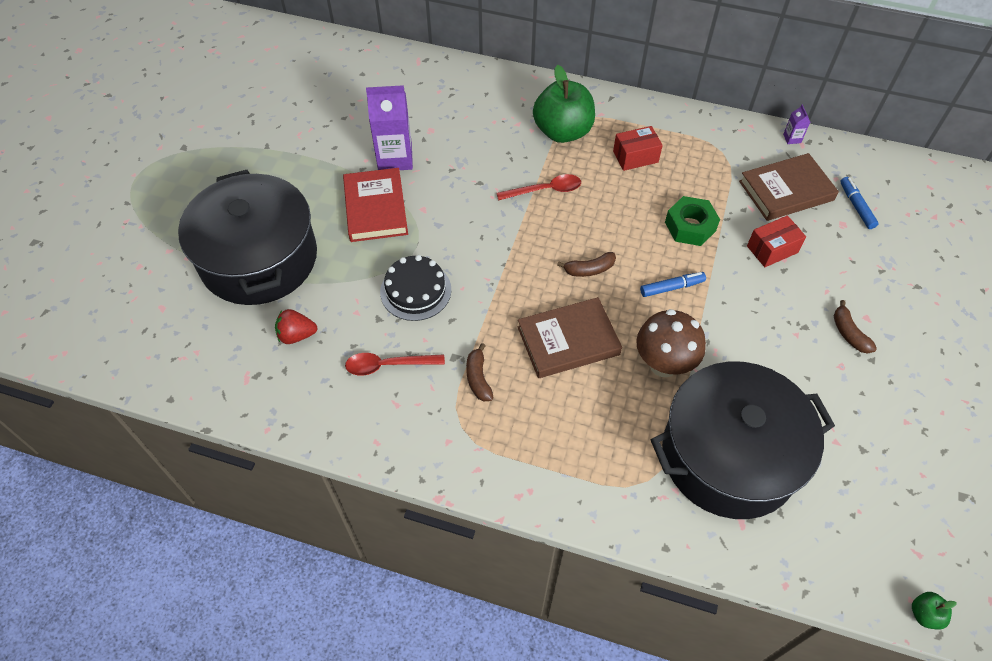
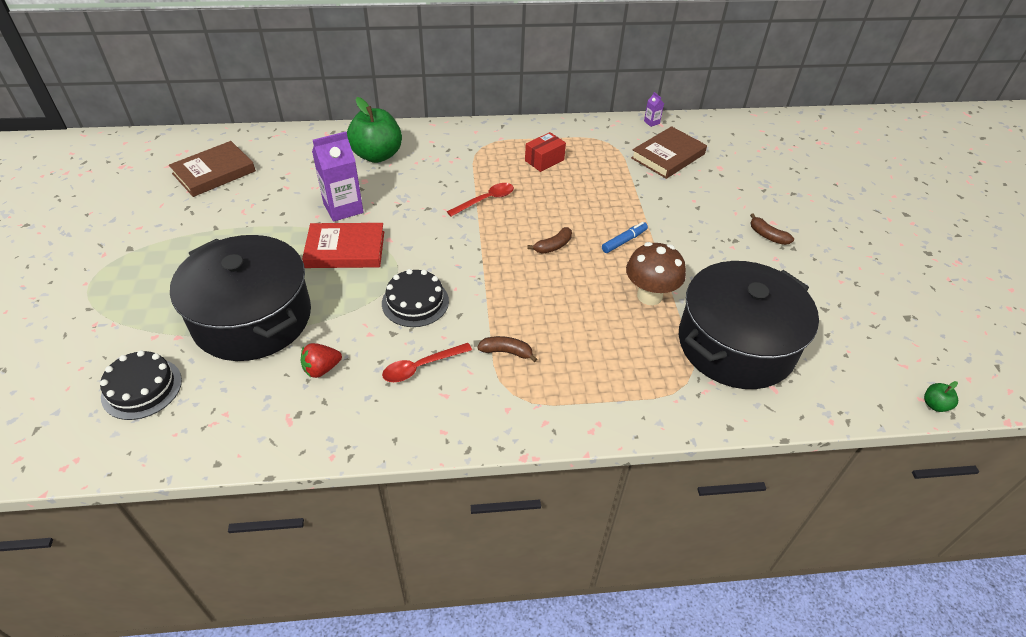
camera: 25 degrees left, 10 degrees down
red book [343,168,408,242] -> red book turned 60 degrees counterclockwise [302,223,384,268]
brown banana [466,343,494,401] -> brown banana turned 135 degrees clockwise [477,336,537,362]
brown book [518,297,622,378] -> brown book moved to [169,141,256,197]
green apple [533,65,595,143] -> green apple moved to [347,97,402,163]
green nut [665,196,720,246] -> none
red box [747,215,806,267] -> none
blue marker [840,177,879,229] -> none
none -> black cake [100,350,182,420]

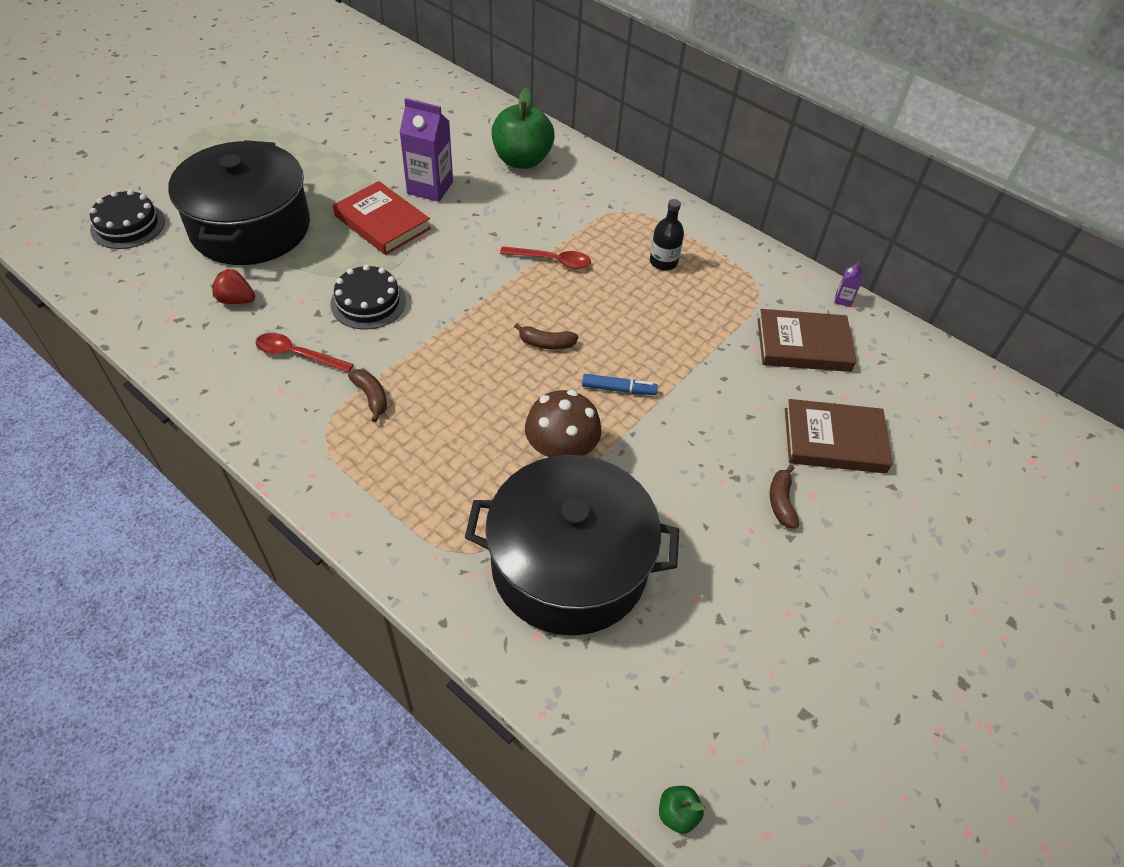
camera: 45 degrees right, 5 degrees up
brown book [169,141,256,197] -> brown book moved to [785,399,893,474]
red box [525,132,566,172] -> black bottle [650,199,684,271]

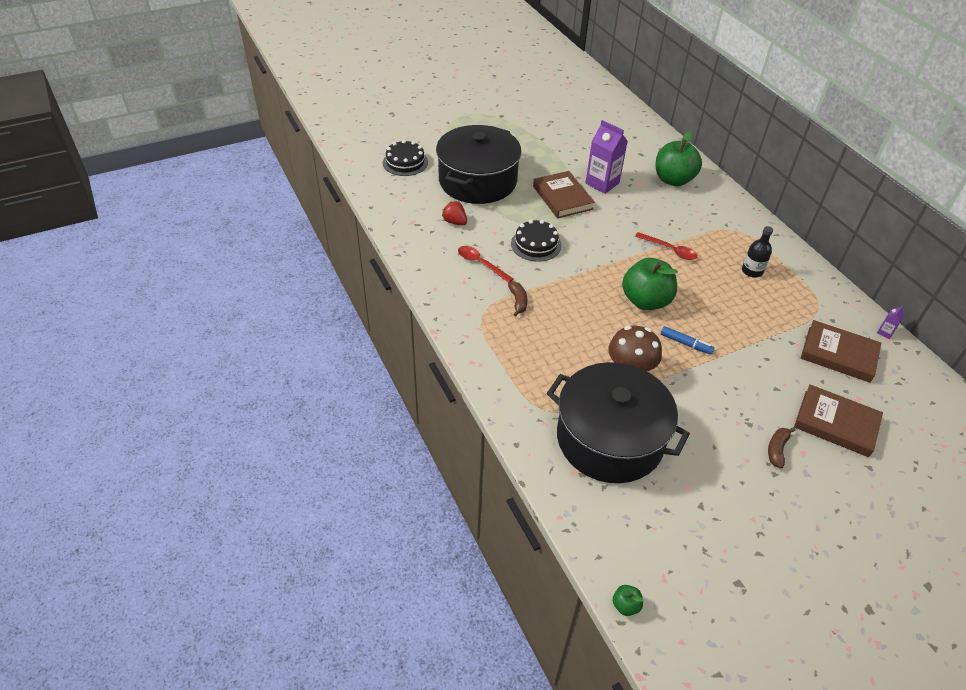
camera: 25 degrees right, 5 degrees down
red book [333,181,431,255] -> brown book [533,171,595,218]
brown banana [514,323,578,350] -> green apple [622,258,678,310]

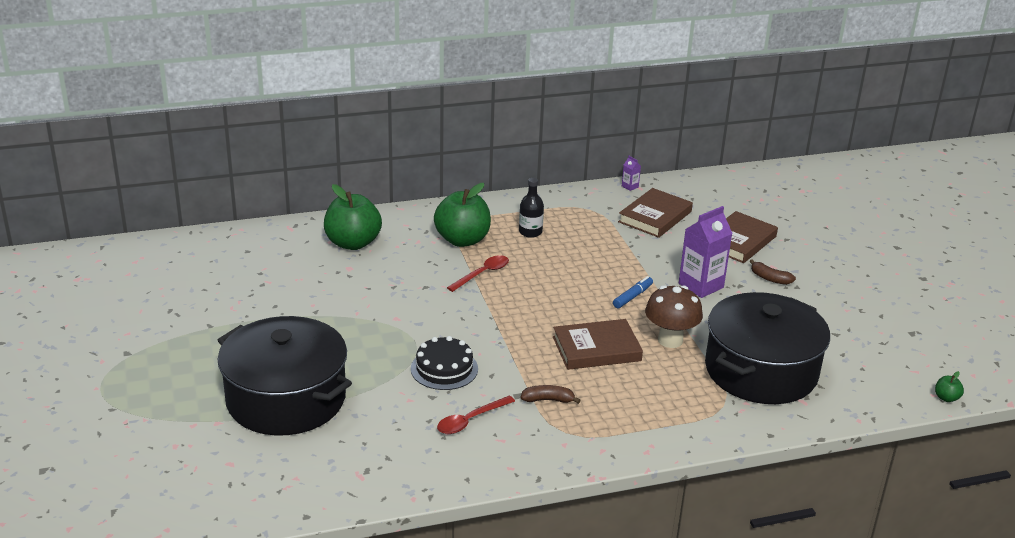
camera: 80 degrees left, 15 degrees down
black cake [383,140,428,176] -> none
red strawberry [442,201,467,225] -> none
brown book [533,171,595,218] -> brown book moved to [553,319,643,370]
purple carton [586,120,628,194] -> purple carton moved to [679,206,733,298]
green apple [622,258,678,310] -> green apple moved to [434,183,491,247]

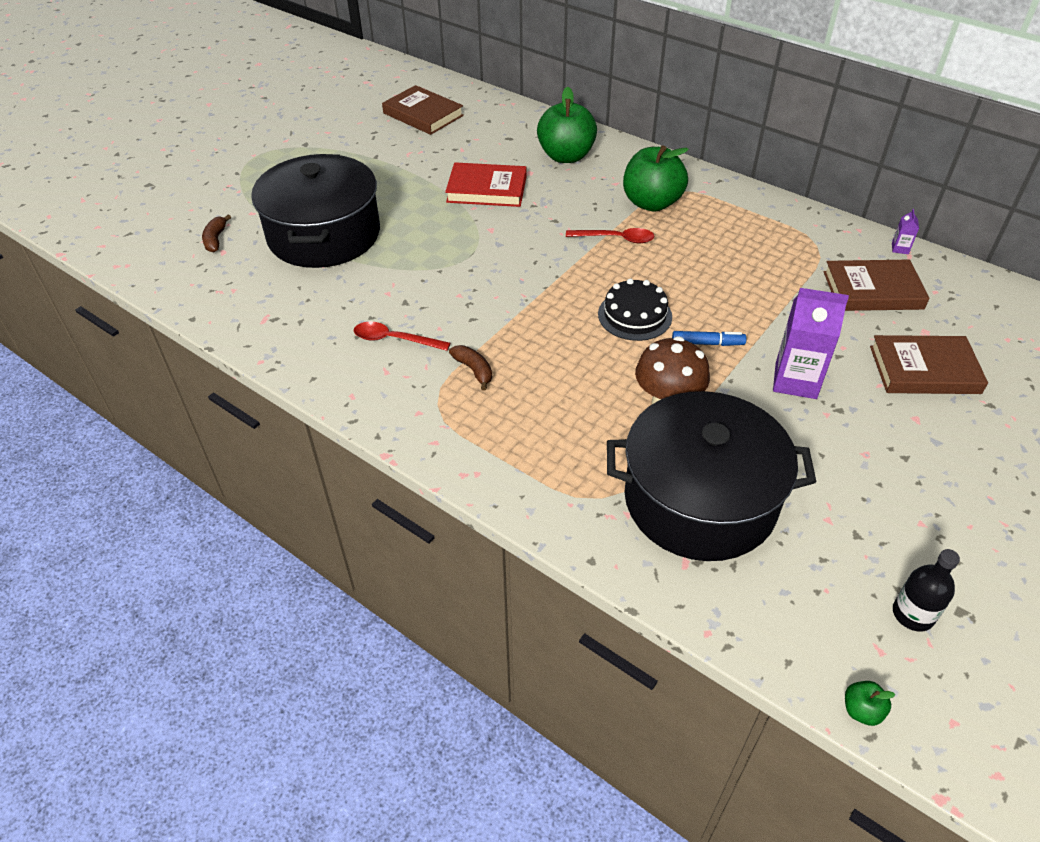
camera: 55 degrees right, 15 degrees up
black cake [411,336,478,390] -> black cake moved to [598,278,672,341]
black bottle [519,178,544,238] -> black bottle moved to [893,549,960,632]
brown book [553,319,643,370] -> brown book moved to [382,85,464,135]
brown banana [750,259,796,285] -> brown banana moved to [202,214,231,252]
none -> red book [445,162,526,207]

